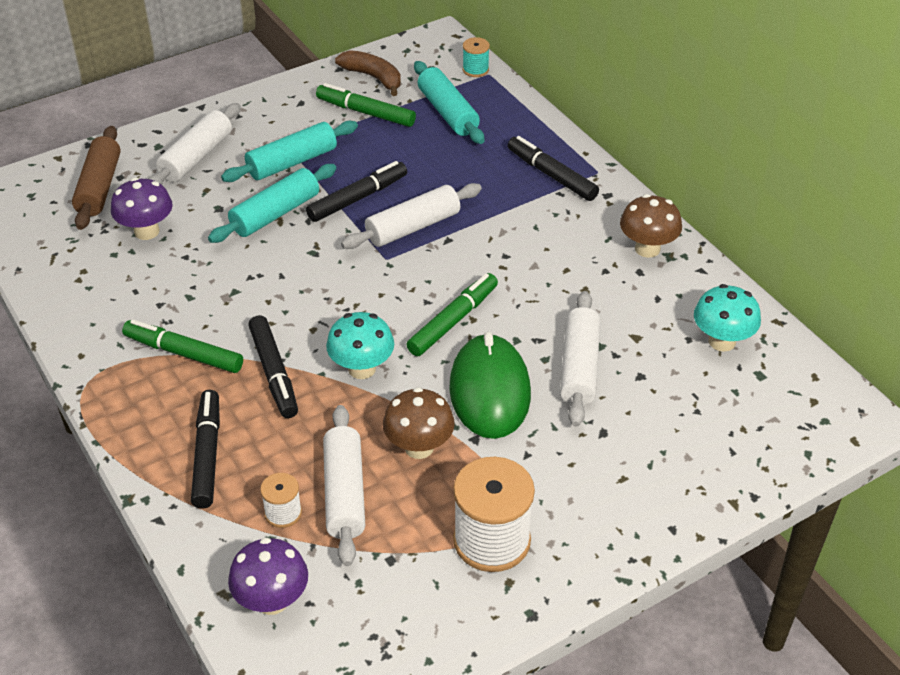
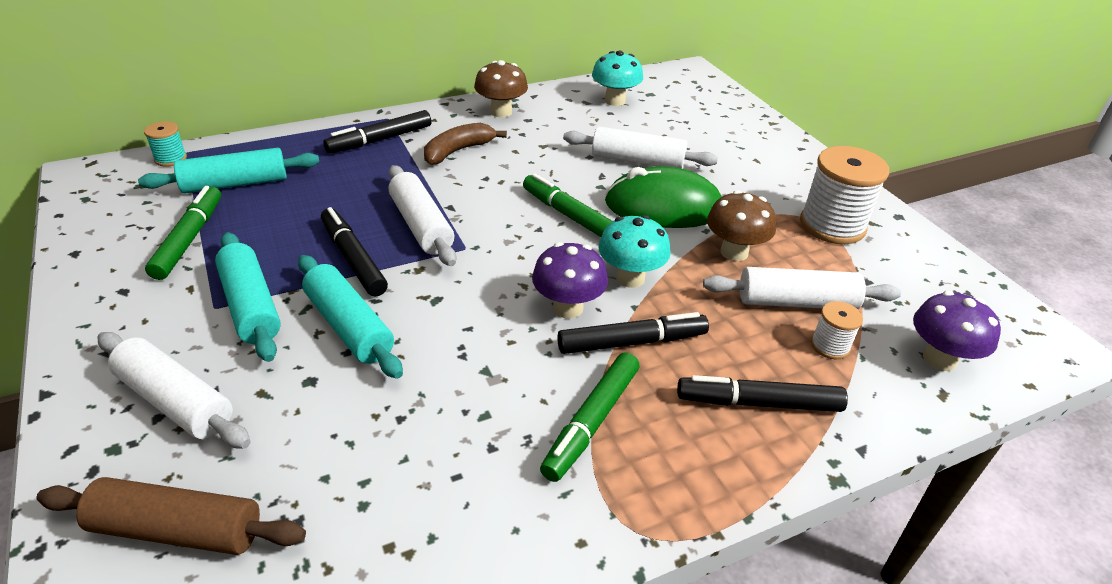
camera: 85 degrees left, 5 degrees down
purple mushroom [111,178,173,240] -> purple mushroom moved to [532,242,608,319]
green marker [316,83,416,127] -> green marker turned 150 degrees clockwise [145,186,221,280]
brown banana [335,50,401,96] -> brown banana moved to [424,123,507,165]

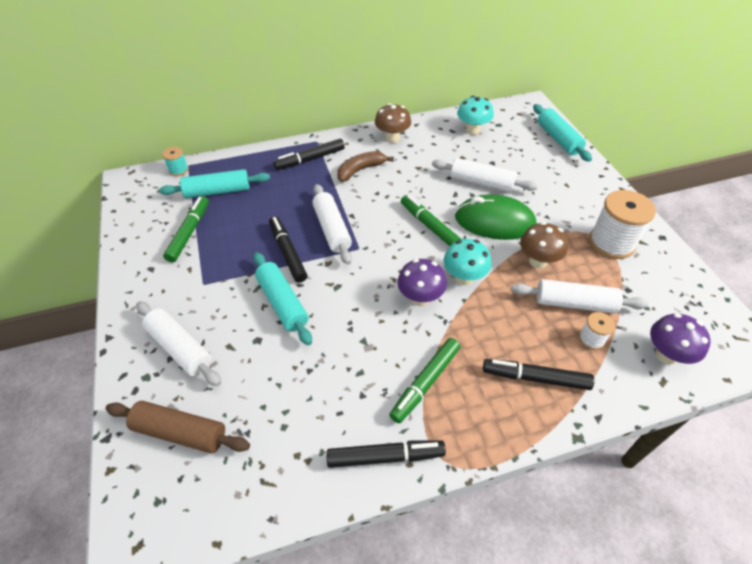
camera: 10 degrees right, 10 degrees up
turquoise rolling pin [215,232,281,362] -> turquoise rolling pin moved to [533,104,592,162]
black marker [557,312,709,354] -> black marker moved to [326,440,446,468]

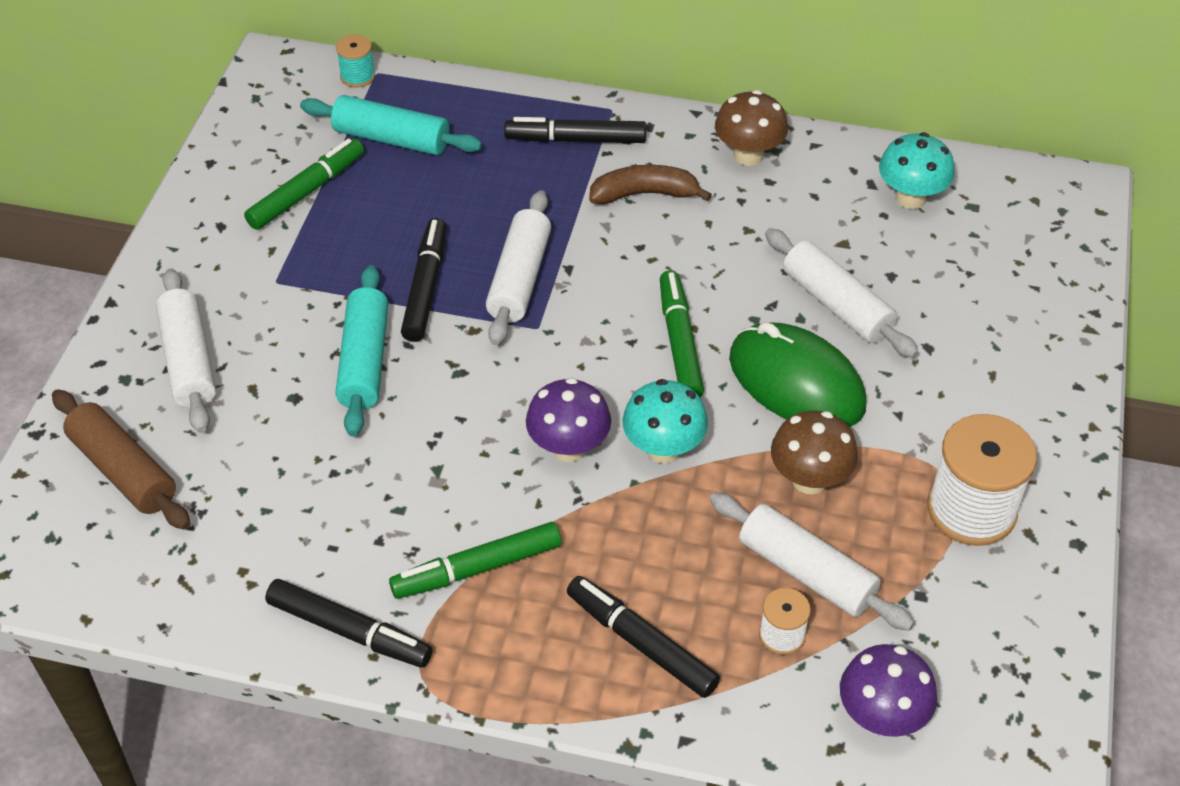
camera: 30 degrees right, 0 degrees up
turquoise rolling pin [533,104,592,162] -> none

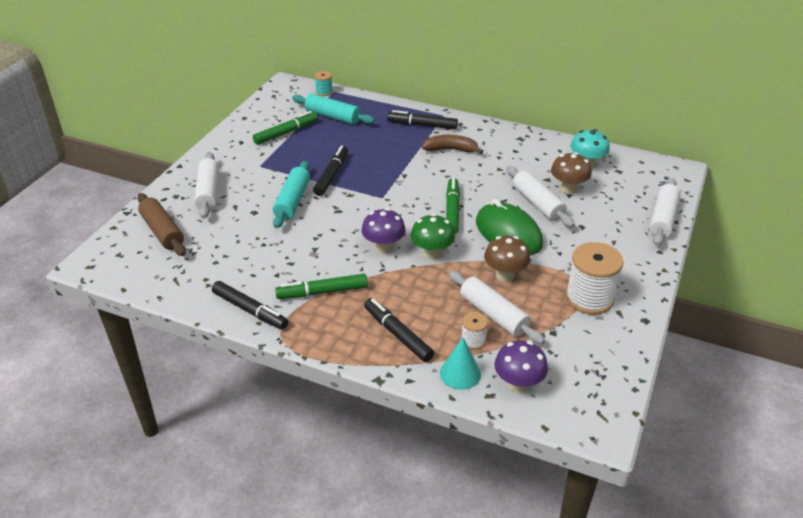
camera: 10 degrees right, 10 degrees down
white rolling pin [486,190,551,345] -> white rolling pin moved to [649,178,680,246]
turquoise mushroom [622,379,708,463] -> green mushroom [410,214,455,260]
brown mushroom [715,90,788,166] -> brown mushroom moved to [551,152,592,194]
none -> turquoise cone [440,338,481,390]

